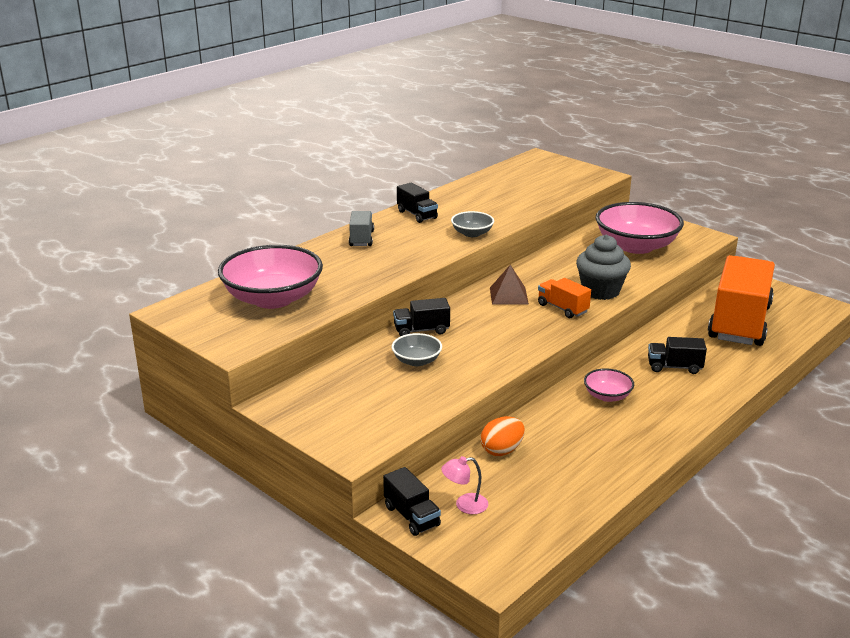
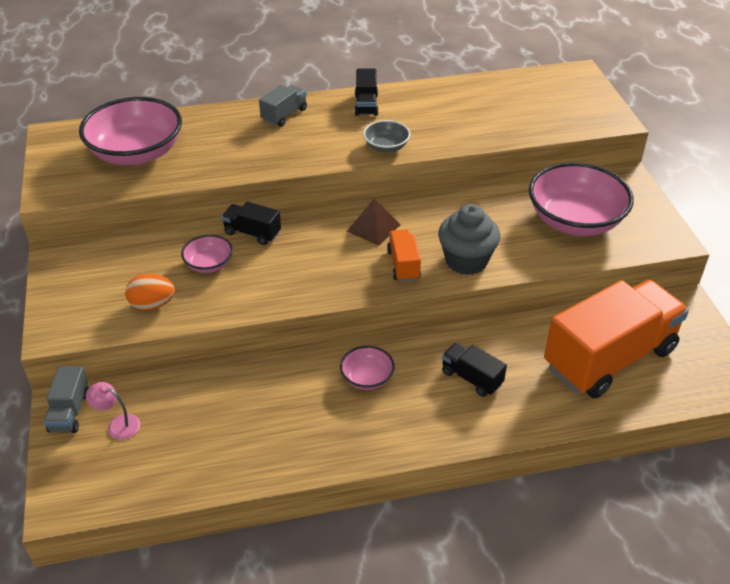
camera: 35 degrees right, 15 degrees up
black truck [383,467,441,536] -> grey truck [44,366,89,433]
grey bowl [392,333,442,366] -> pink bowl [181,235,233,273]
orange egg [481,416,525,456] -> orange egg moved to [125,274,175,311]

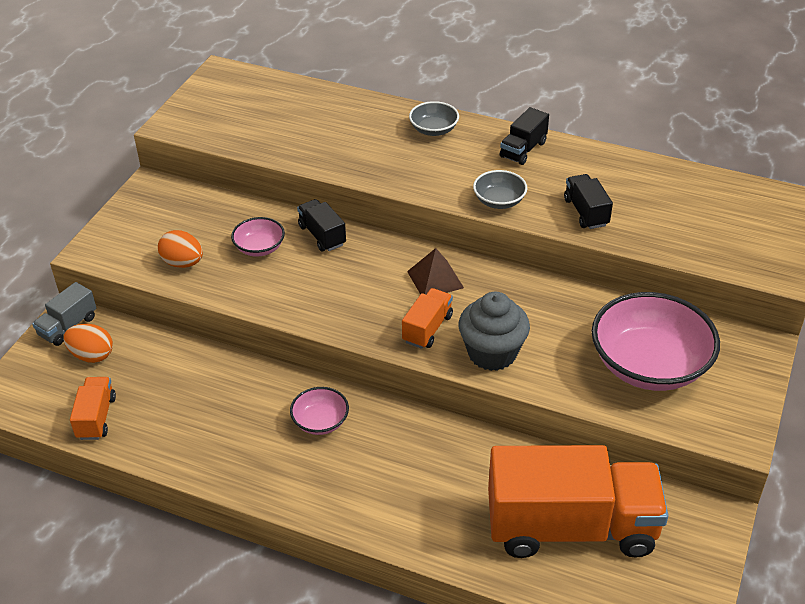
camera: 35 degrees right, 0 degrees up
pink bowl [79,97,182,165] -> none
pink lamp [86,382,140,440] -> orange egg [64,324,113,363]
grey truck [259,85,307,127] -> grey bowl [409,101,459,136]
black truck [442,342,507,397] -> black truck moved to [564,174,613,229]
none -> orange truck [70,377,116,440]

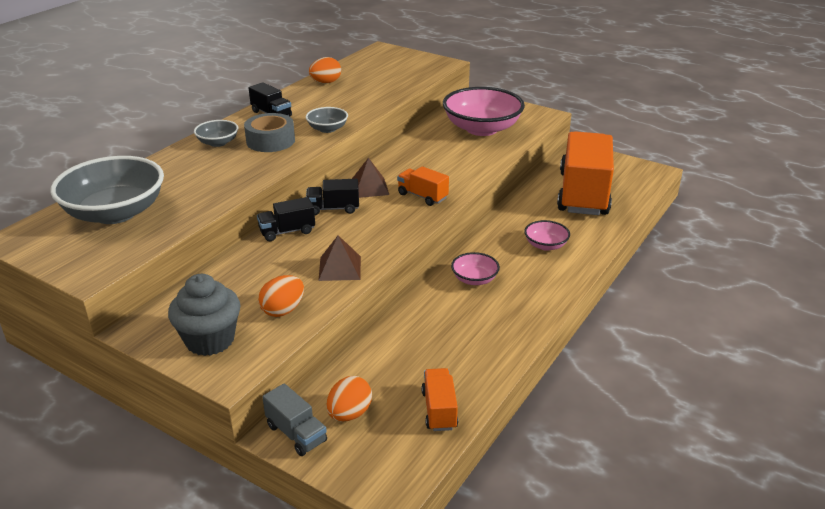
camera: 80 degrees left, 10 degrees down
orange truck [70,377,116,440] -> orange truck turned 75 degrees clockwise [421,368,458,431]
pink bowl [231,217,285,256] -> pink bowl moved to [524,220,570,251]
grey cupcake [458,292,530,371] -> grey cupcake moved to [168,274,240,356]
black truck [564,174,613,229] -> black truck moved to [306,179,359,215]
none -> grey bowl [51,156,164,224]
none -> grey tape [244,113,295,152]
none -> orange egg [309,57,341,83]
none -> brown pyramid [318,235,361,281]

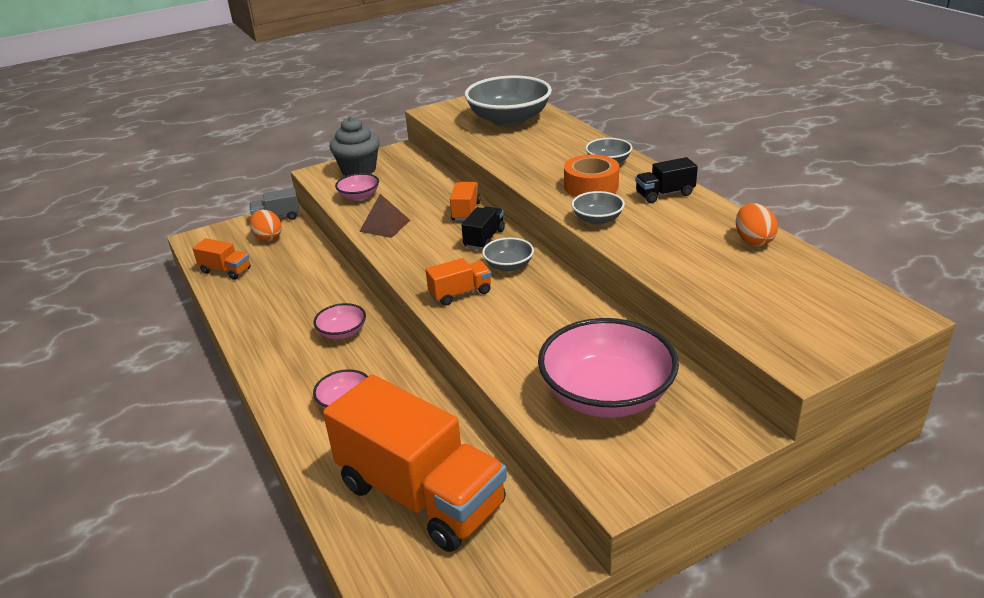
camera: 120 degrees right, 0 degrees up
grey tape [244,113,295,152] -> orange tape [564,154,619,197]
black truck [257,197,315,241] -> orange truck [450,182,481,221]
orange egg [258,275,304,317] -> pink bowl [335,173,379,201]
brown pyramid [352,158,389,198] -> grey bowl [482,237,534,271]

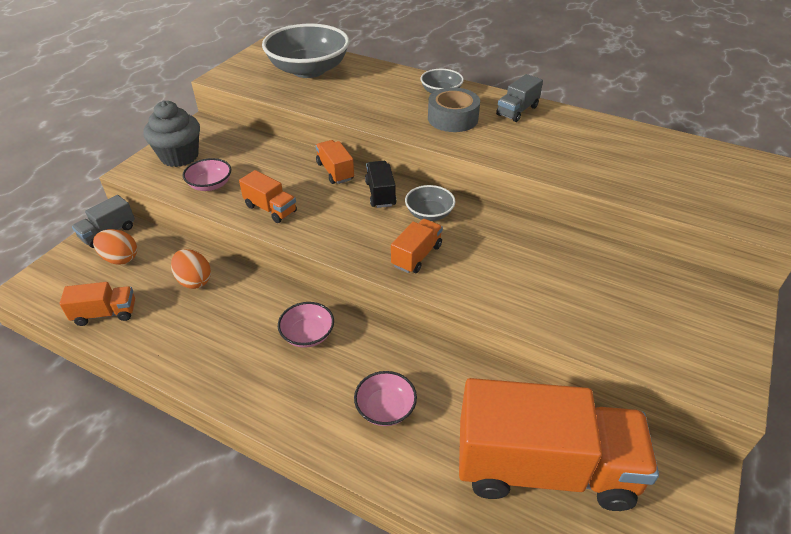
camera: 35 degrees left, 10 degrees up
brown pyramid [359,194,410,238] -> orange truck [239,170,297,223]
pink bowl [538,318,679,418] -> none
orange tape [564,154,619,197] -> grey tape [428,87,480,132]
grey bowl [572,191,625,225] -> none
black truck [635,157,698,203] -> grey truck [496,74,543,122]
orange egg [736,203,778,246] -> orange egg moved to [171,249,211,289]

